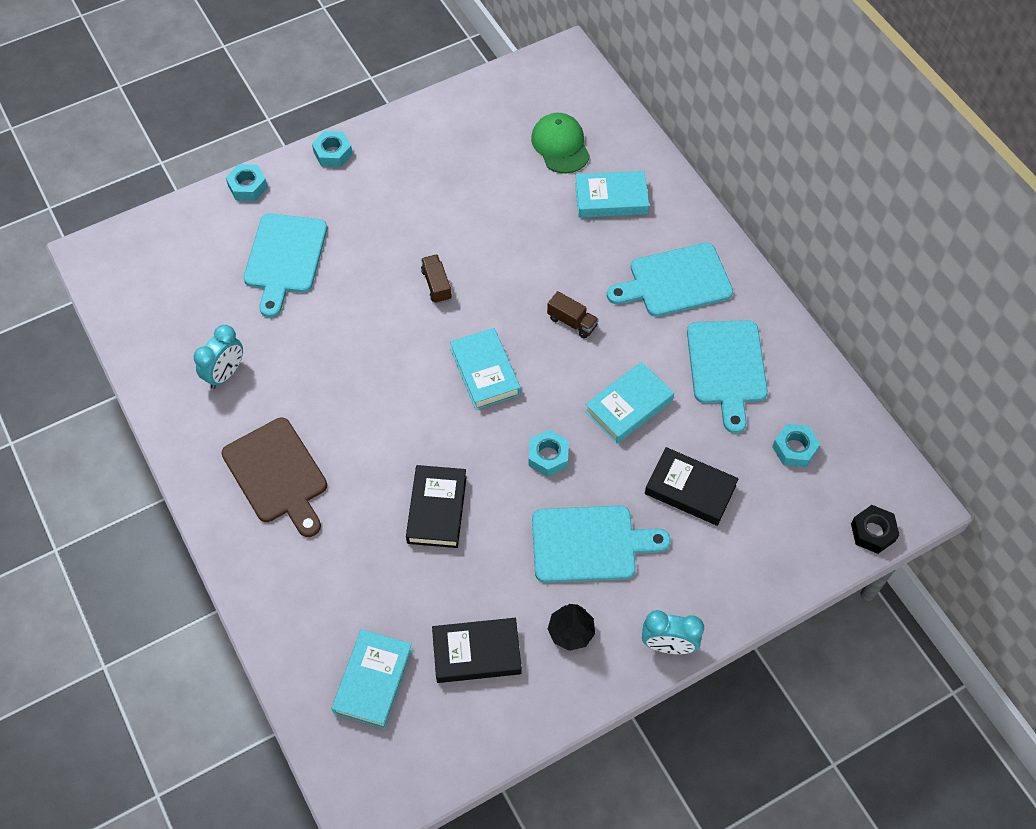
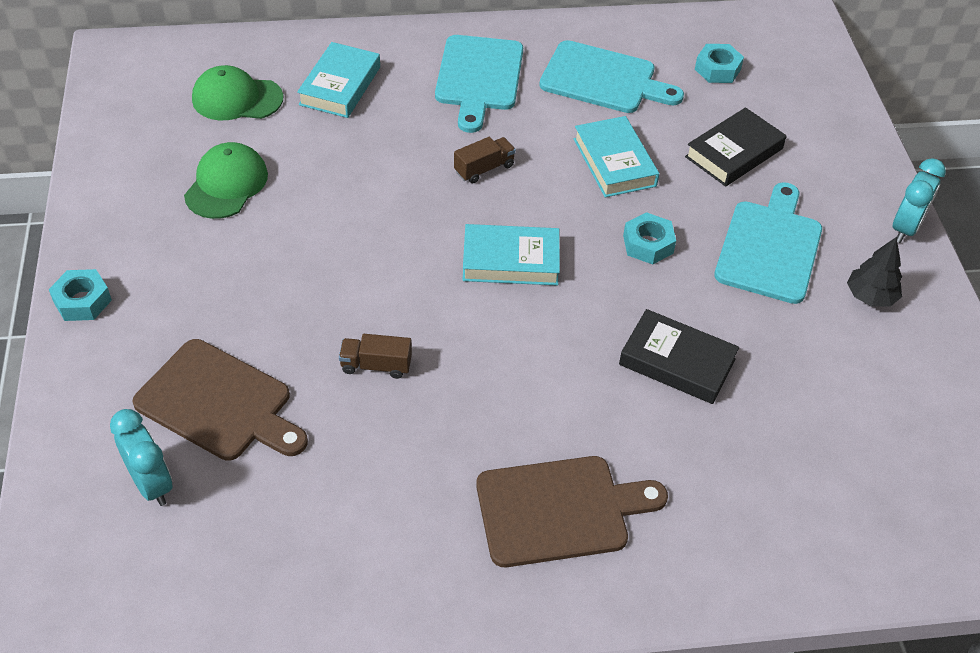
camera: 70 degrees left, 10 degrees down
turquoise clock [194,325,243,389] -> turquoise clock moved to [110,409,173,506]
turquoise nut [226,164,268,201] -> none
turquoise cutting board [243,213,327,318] -> brown cutting board [132,339,308,461]
turquoise book [331,629,413,729] -> none
brown truck [421,255,452,304] -> brown truck moved to [339,334,412,379]
black book [432,618,522,683] -> none
black nut [851,505,899,554] -> none
none -> green cap [184,142,268,219]

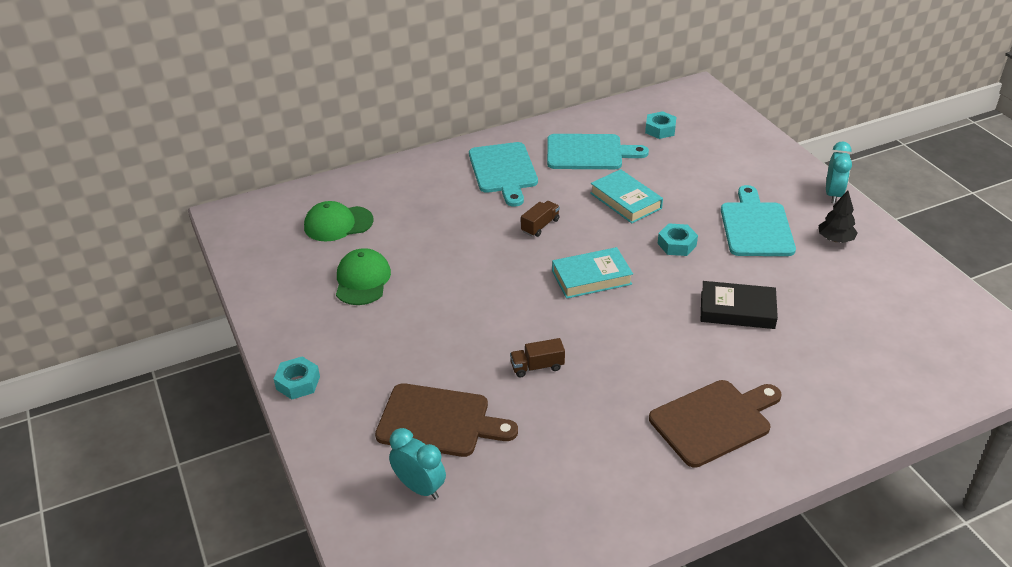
camera: 15 degrees left, 10 degrees down
turquoise book [297,42,380,118] -> none
black book [685,107,787,186] -> none

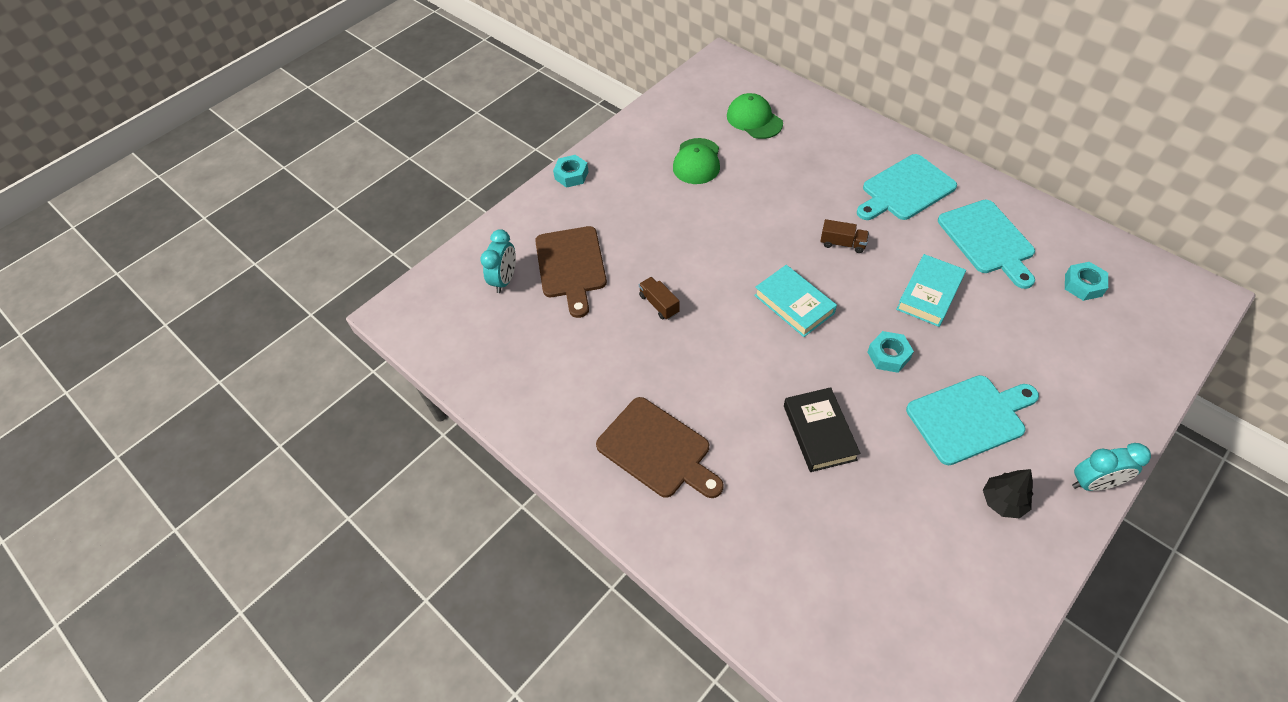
camera: 70 degrees right, 15 degrees up
green cap [336,248,391,305] -> green cap turned 120 degrees clockwise [673,138,720,184]

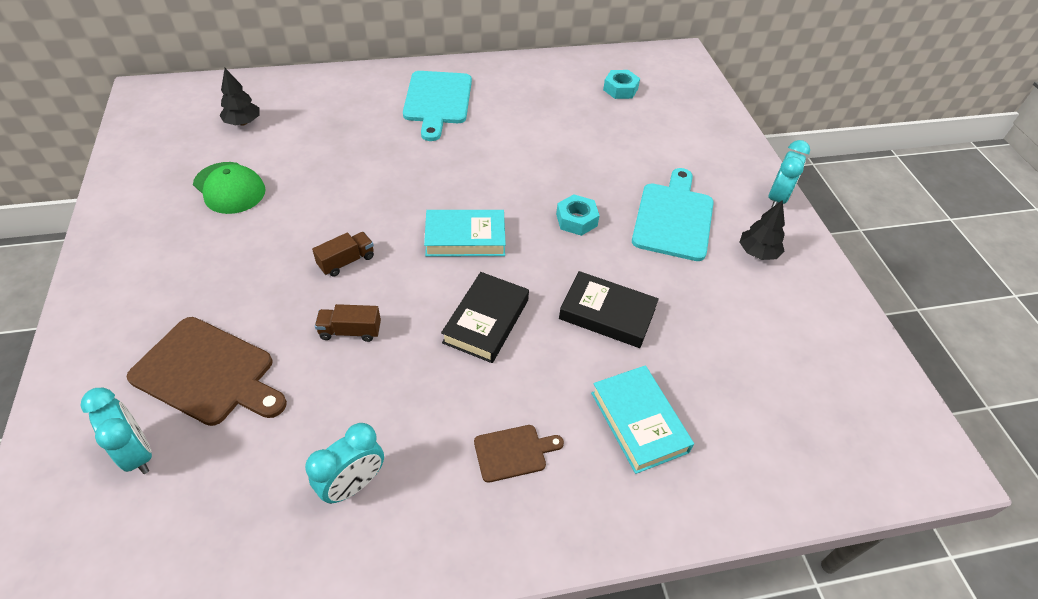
camera: 60 degrees left, 5 degrees down
turquoise nut [553,155,589,188] -> none
brown cutting board [596,397,723,498] -> brown cutting board [474,425,564,483], size x0.52
green cap [727,93,783,139] -> black tree [219,68,260,126]
brown truck [820,219,869,253] -> brown truck moved to [312,232,374,277]
turquoise book [896,254,966,327] -> turquoise book moved to [591,365,694,474]
turquoise cutting board [938,200,1035,289] -> none
none -> turquoise clock [305,423,384,504]
none -> black book [441,272,529,363]

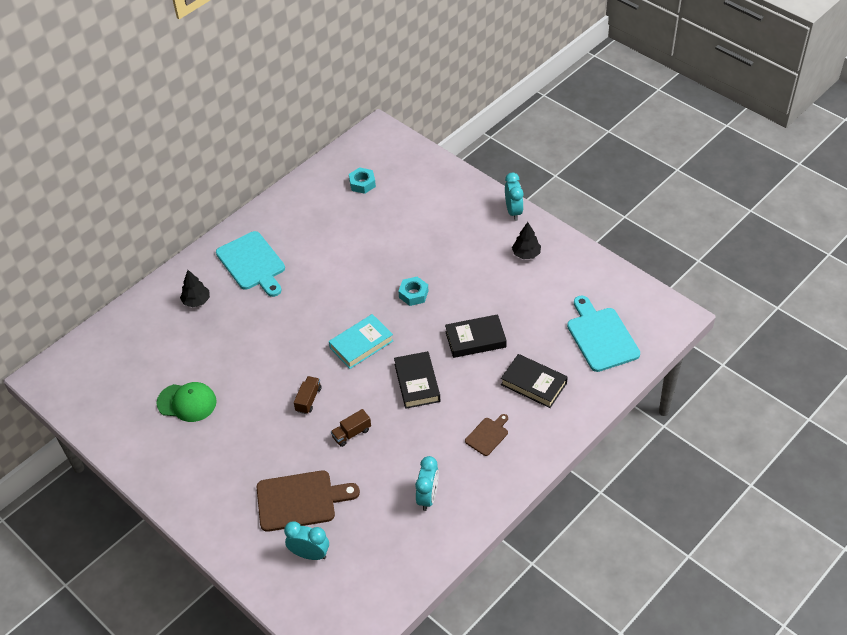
camera: 30 degrees left, 0 degrees up
black tree [219,68,260,126] -> black tree moved to [180,270,210,307]
turquoise book [591,365,694,474] -> black book [501,354,568,408]
turquoise cutting board [632,168,714,261] -> turquoise cutting board moved to [567,295,640,372]

